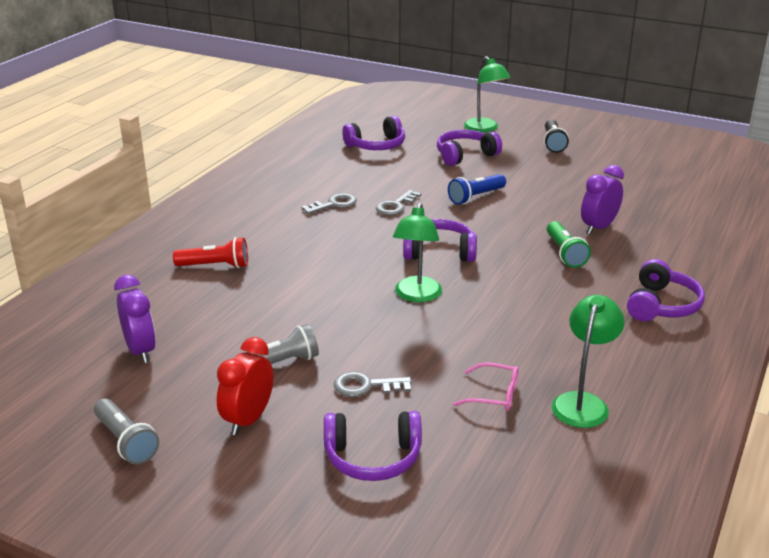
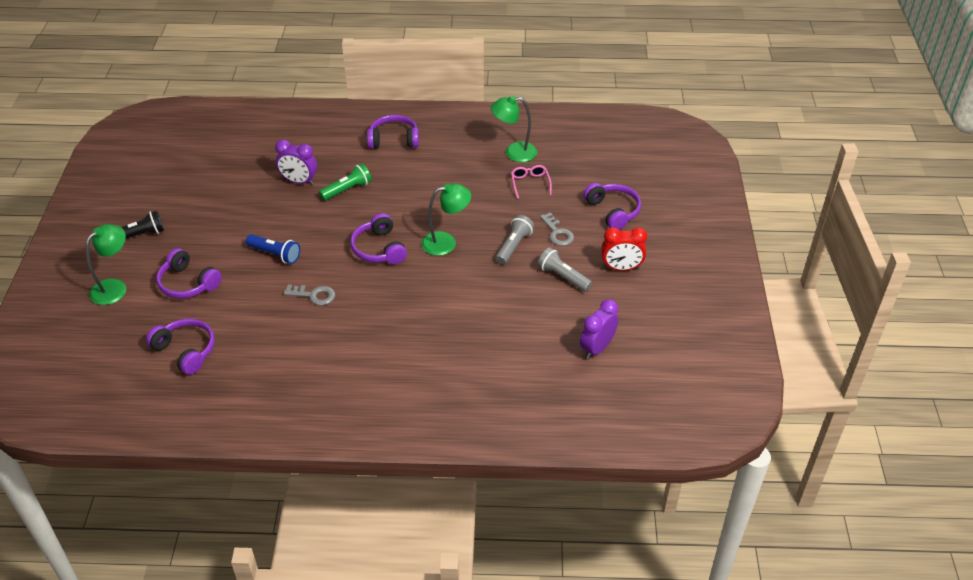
camera: 115 degrees left, 15 degrees up
grey flashlight [94,399,159,464] -> grey flashlight moved to [496,215,534,264]
red flashlight [173,237,248,268] -> none
grey key [301,193,357,214] -> none

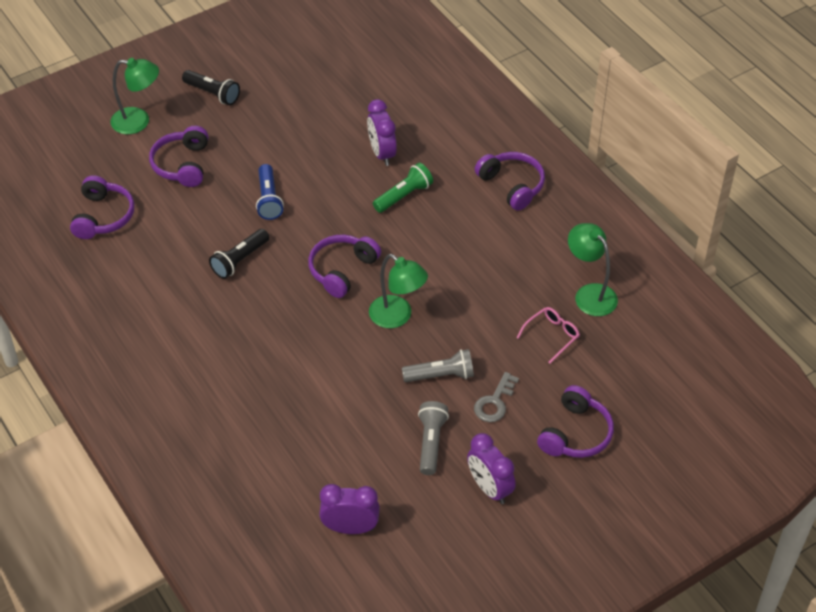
camera: 55 degrees right, 5 degrees up
grey key [284,284,335,305] -> black flashlight [209,229,269,279]
green flashlight [319,163,372,201] -> green flashlight turned 60 degrees counterclockwise [373,163,433,213]
red clock [601,227,647,271] -> purple clock [467,433,516,504]

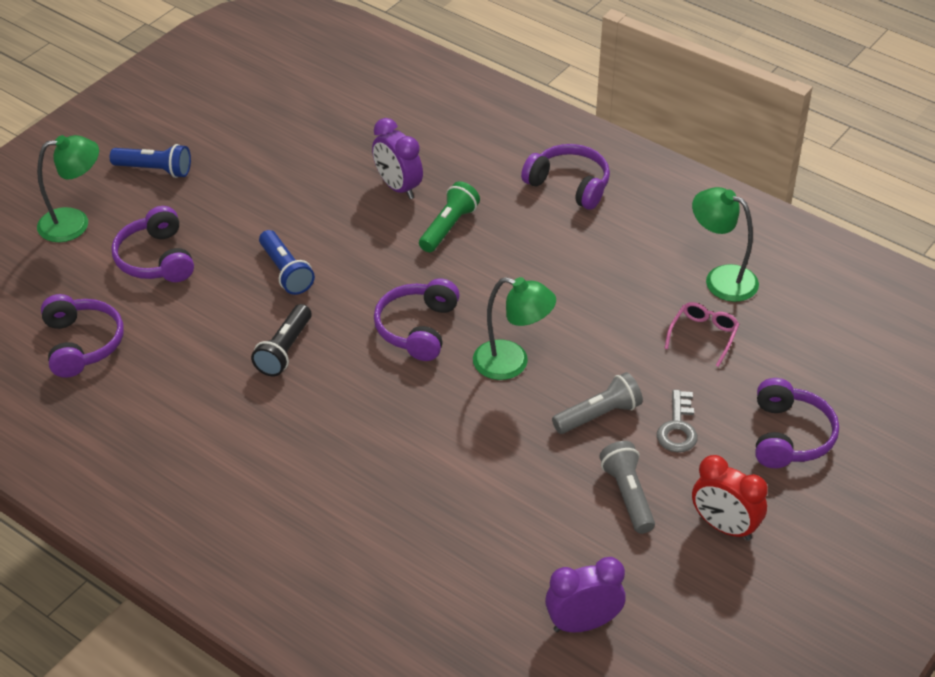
camera: 20 degrees left, 5 degrees down
black flashlight [182,70,240,105] -> blue flashlight [110,144,191,178]
purple clock [467,433,516,504] -> red clock [692,455,768,541]

